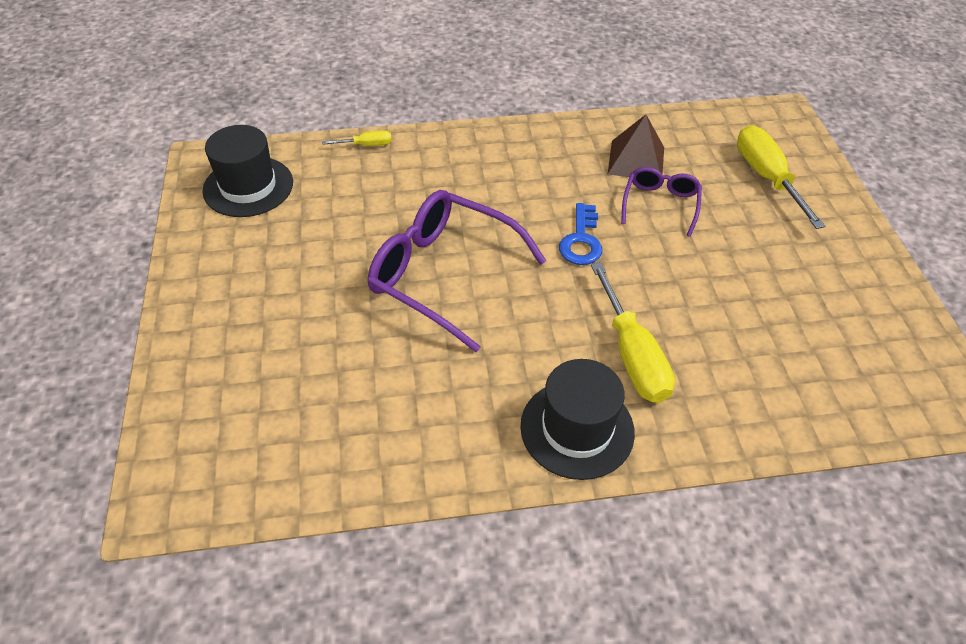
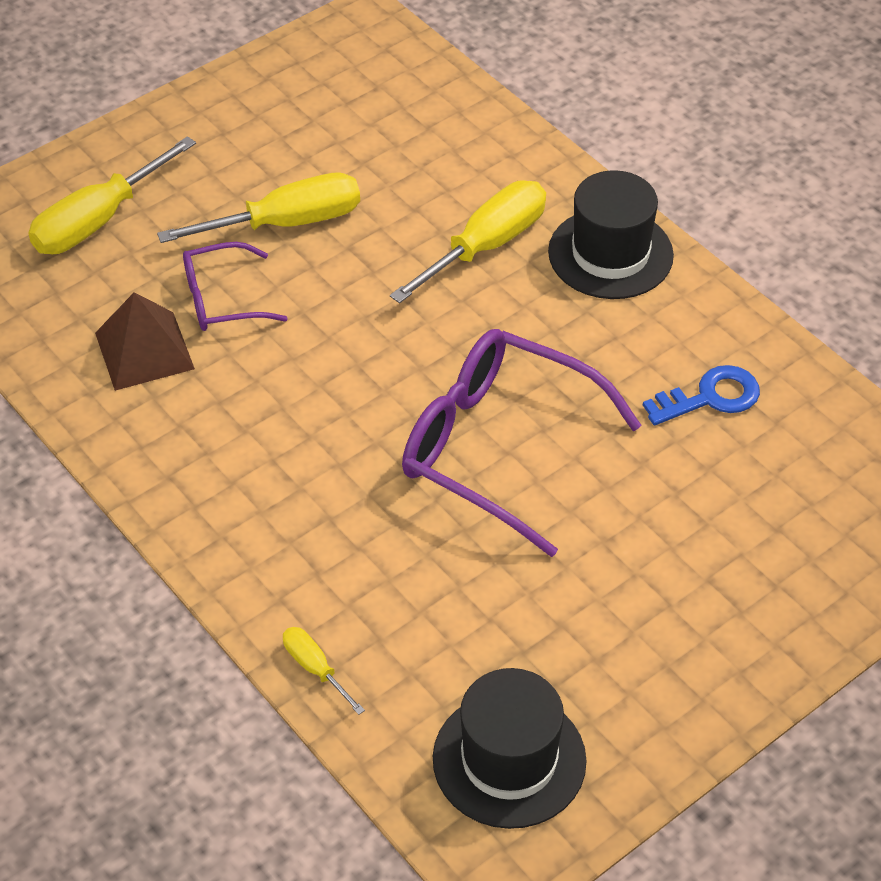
camera: 120 degrees left, 0 degrees up
purple glasses [368,190,546,352] -> purple glasses turned 120 degrees clockwise [402,329,642,557]
blue key [559,203,602,265] -> blue key moved to [643,365,760,425]
none -> yellow screwdriver [157,172,360,243]

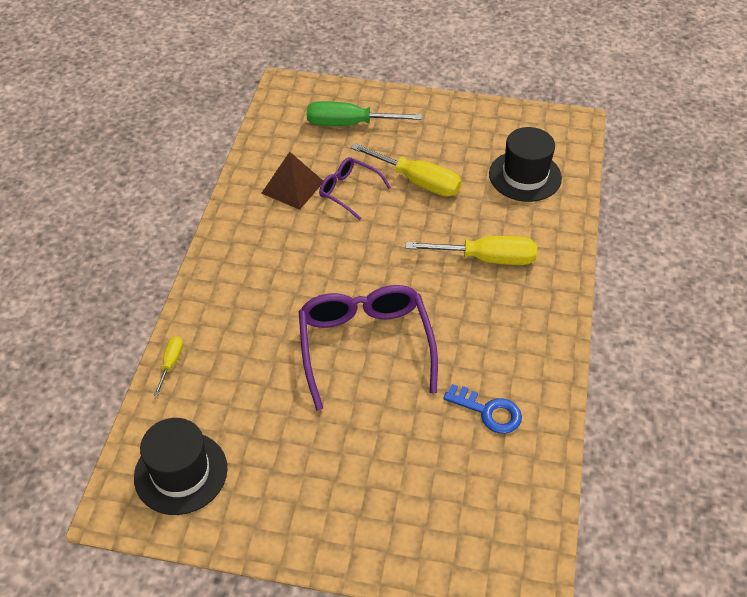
camera: 50 degrees right, 0 degrees up
yellow screwdriver [28,136,196,254] -> green screwdriver [307,101,422,126]
black hat [548,170,674,299] -> black hat moved to [489,127,562,202]

